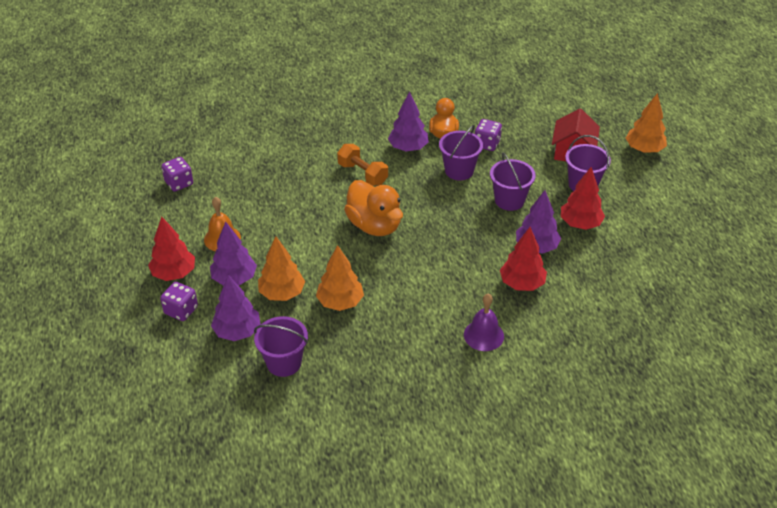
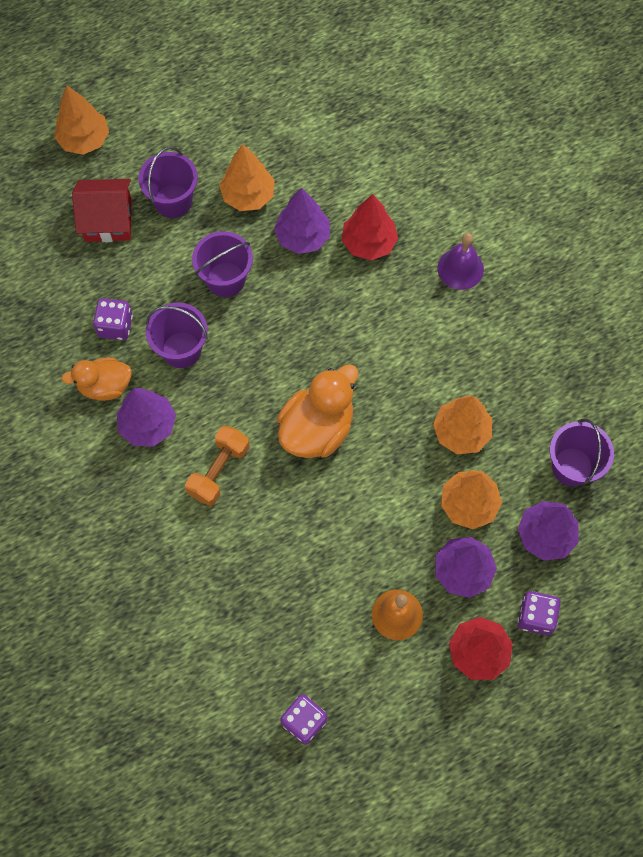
camera: 105 degrees left, 25 degrees up
red tree [561,167,605,230] -> orange tree [219,144,275,211]

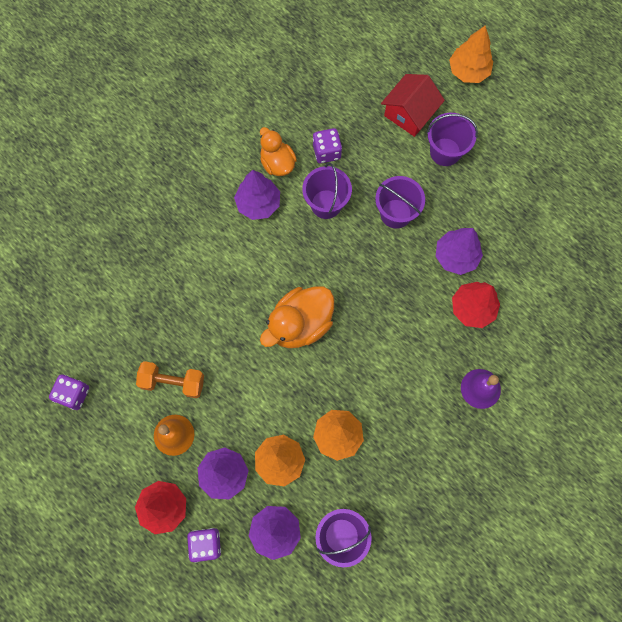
camera: 70 degrees right, 5 degrees up
red house [72,179,131,242] -> red house turned 60 degrees clockwise [381,74,445,137]
orange dumbbell [185,425,249,506] -> orange dumbbell moved to [136,361,204,398]
orange tree [219,144,275,211] -> none
orange duck [277,364,358,458] -> orange duck turned 120 degrees clockwise [260,286,334,348]

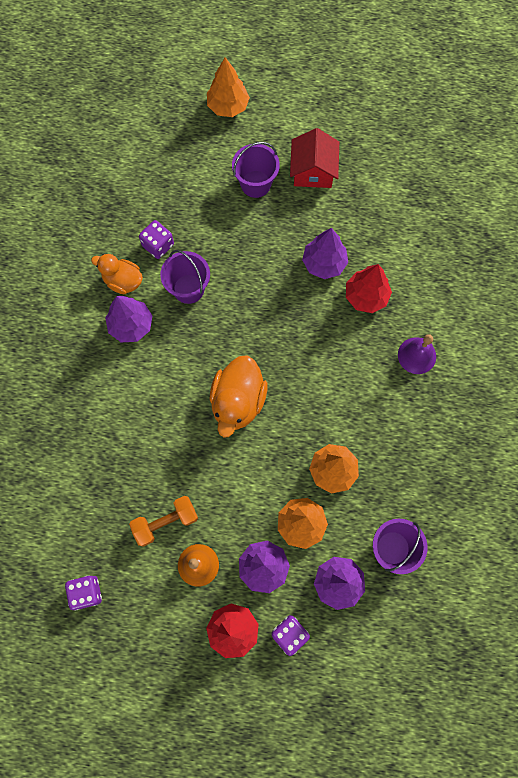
camera: 35 degrees left, 0 degrees up
purple bucket [375,176,425,229] -> none
red house [381,74,445,137] -> red house moved to [290,128,339,188]

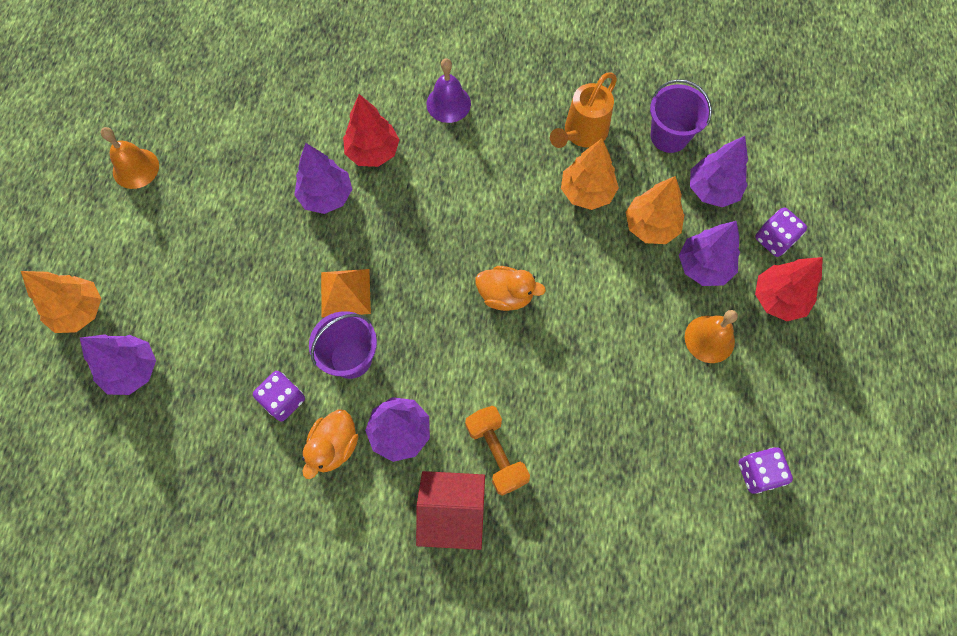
camera: 90 degrees left, 5 degrees down
orange dumbbell [129,496,198,547] -> orange dumbbell moved to [465,406,530,496]
orange duck [210,355,267,438] -> orange duck [475,266,546,311], size x0.65
purple bucket [232,142,280,198] -> none
red house [290,128,339,188] -> red house moved to [416,471,485,550]
none -> purple tree [80,334,156,395]
none -> orange bell [100,127,159,189]
none -> orange pyramid [321,269,371,317]
none -> orange watering can [550,73,617,148]

